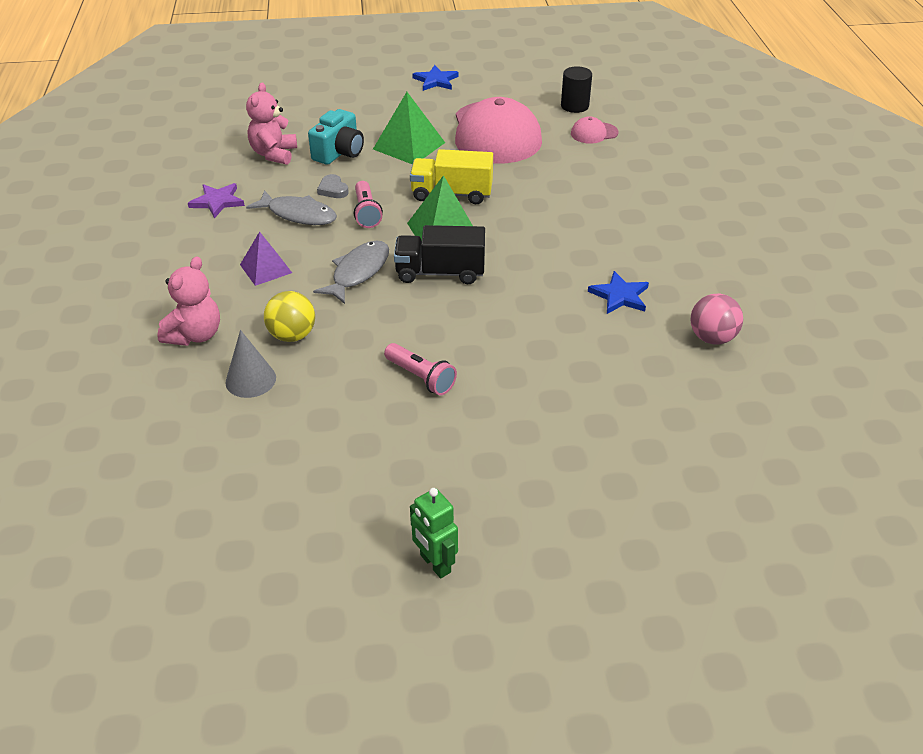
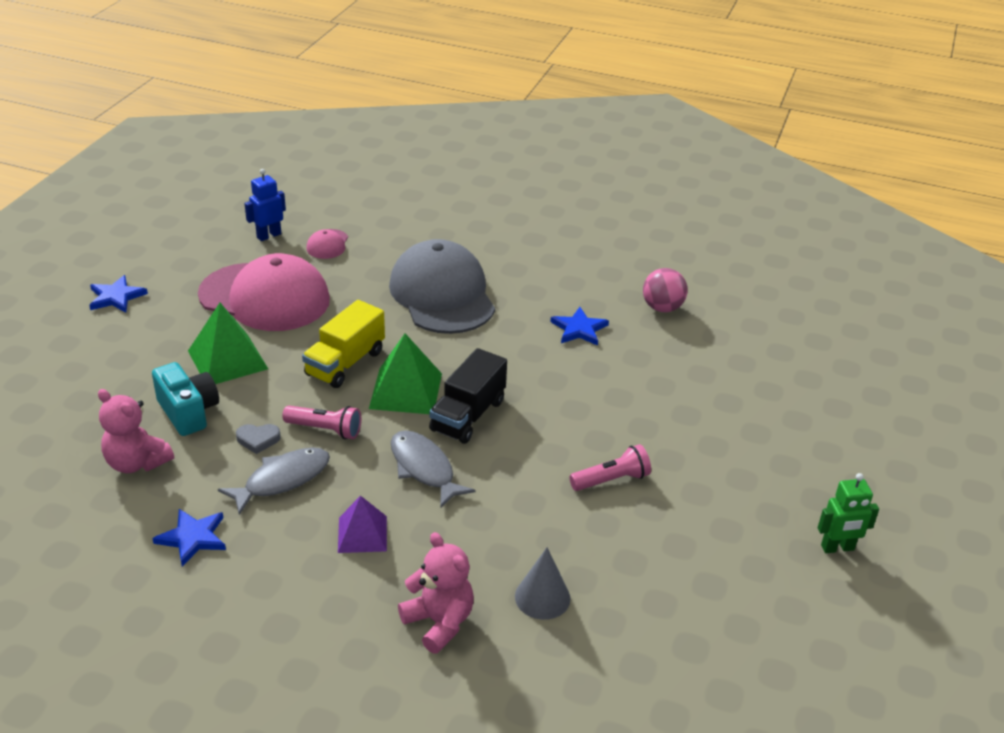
camera: 65 degrees left, 5 degrees down
purple star [188,183,245,218] -> blue star [152,509,226,566]
yellow ball [264,291,315,342] -> none
black cylinder [561,66,592,113] -> blue robot [244,169,286,241]
none -> grey cap [389,239,495,334]

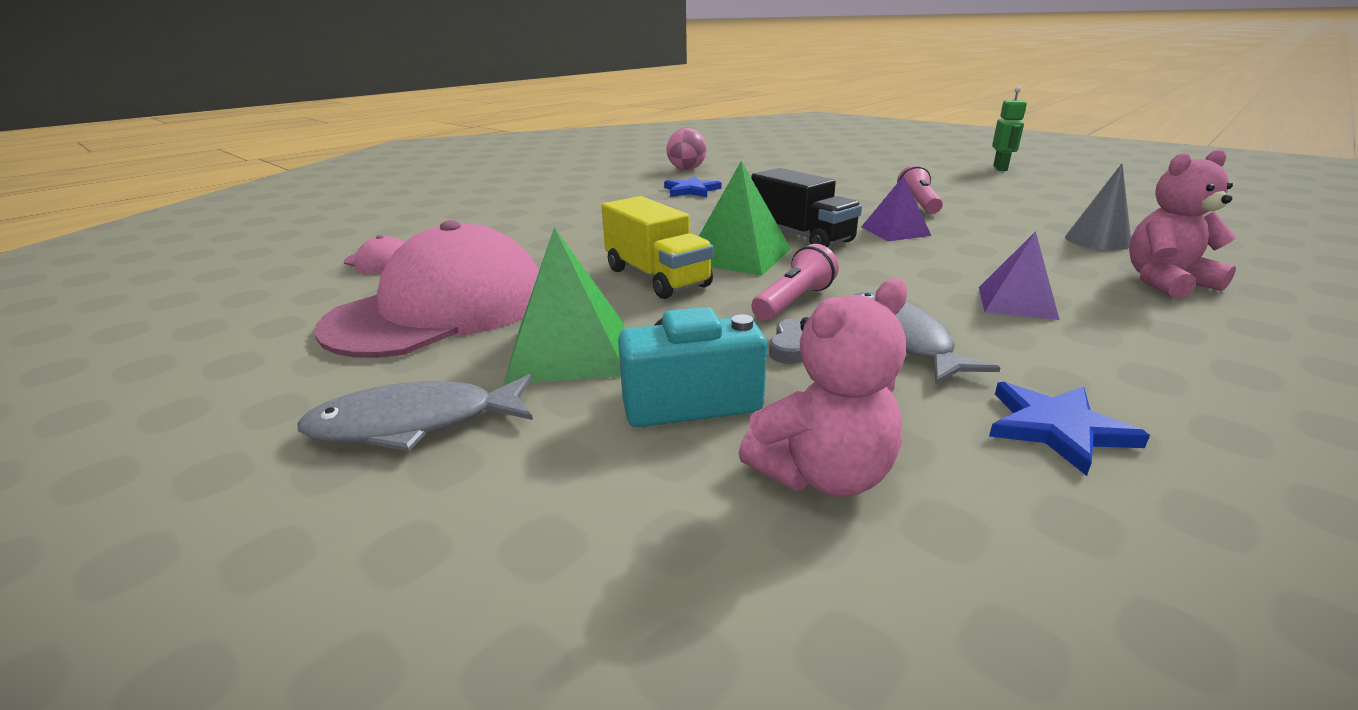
camera: 65 degrees left, 10 degrees down
blue star [89,275,148,313] -> none
blue robot [244,169,286,241] -> none
grey cap [389,239,495,334] -> none
grey fish [391,430,476,508] -> grey fish moved to [297,375,533,451]
none -> purple pyramid [861,176,931,241]

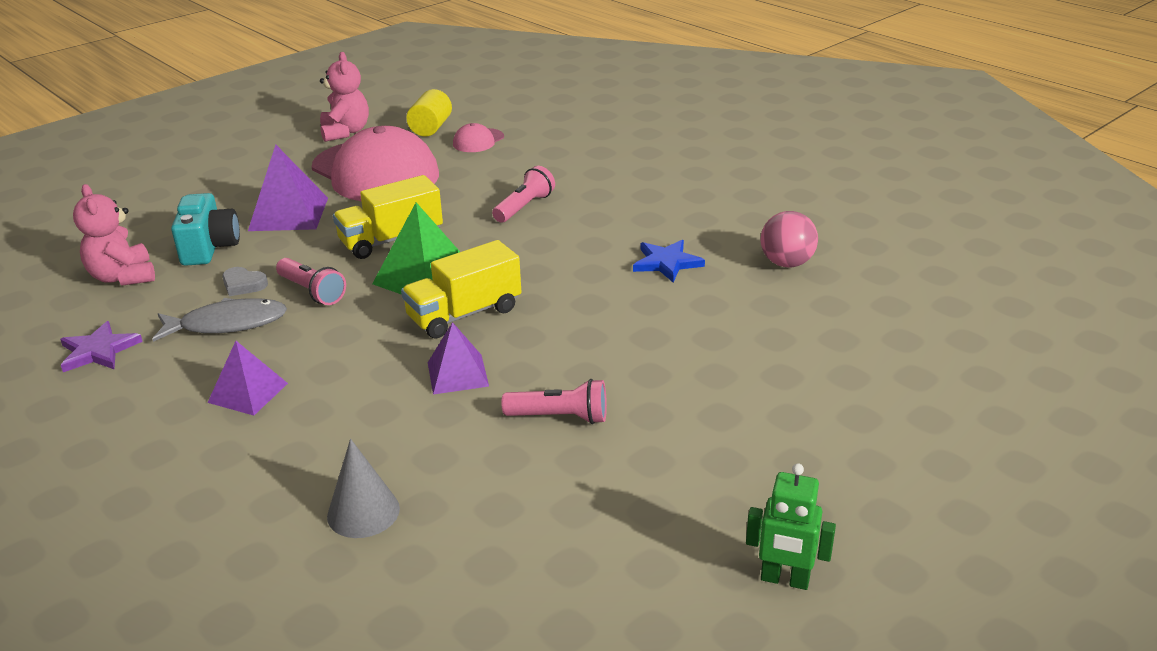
camera: 95 degrees right, 5 degrees up
grey fish [297,375,533,451] -> none
green pyramid [504,227,625,384] -> purple pyramid [248,145,328,231]
black truck [751,168,862,248] -> yellow truck [401,240,521,339]
blue star [989,382,1150,476] -> purple star [60,321,143,372]
pink teddy bear [1129,149,1237,298] -> pink teddy bear moved to [320,52,369,142]
none -> yellow cylinder [406,89,452,137]
none -> pink flashlight [492,166,555,223]

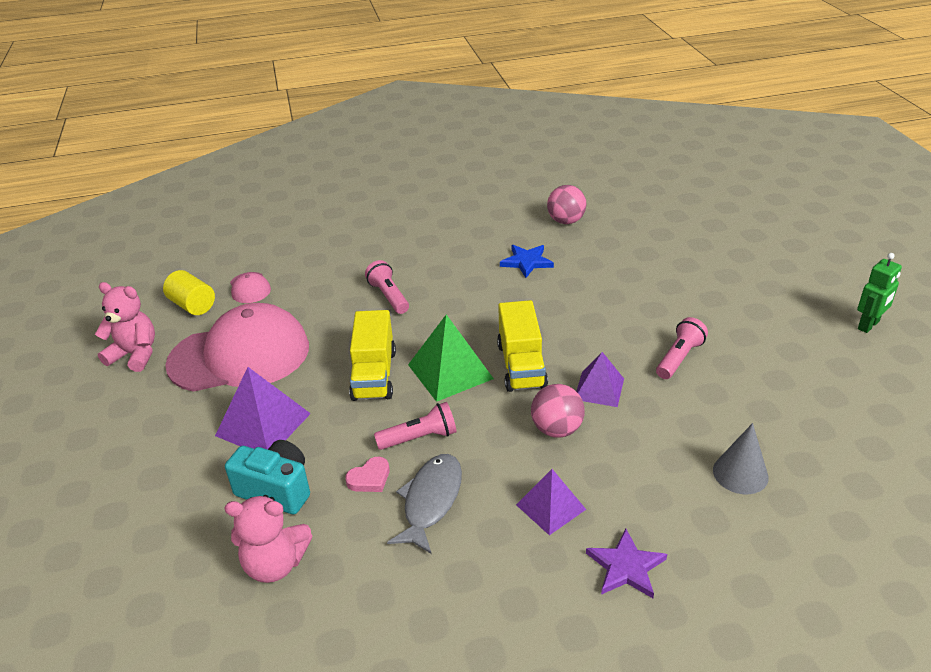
camera: 60 degrees left, 5 degrees up
purple star [60,321,143,372] -> purple star moved to [586,529,667,598]
grey heart [222,267,268,296] -> pink heart [345,457,389,492]
none -> pink ball [531,384,585,438]

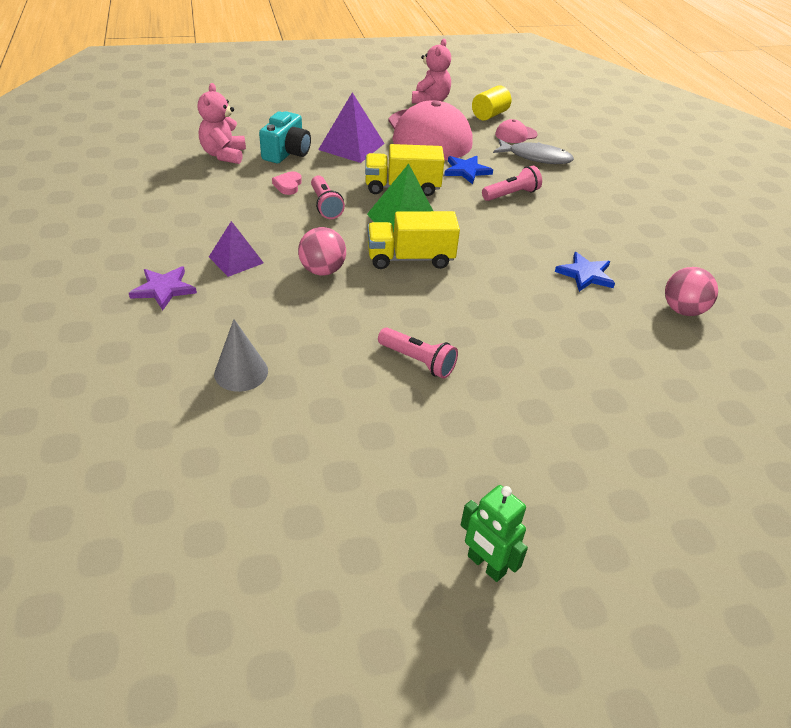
camera: 85 degrees right, 5 degrees up
pink heart [345,457,389,492] -> pink heart turned 45 degrees clockwise [272,172,302,195]
grey fish [387,454,462,554] -> grey fish moved to [493,139,574,164]
purple pyramid [576,352,624,407] -> none
none -> blue star [444,156,493,184]

